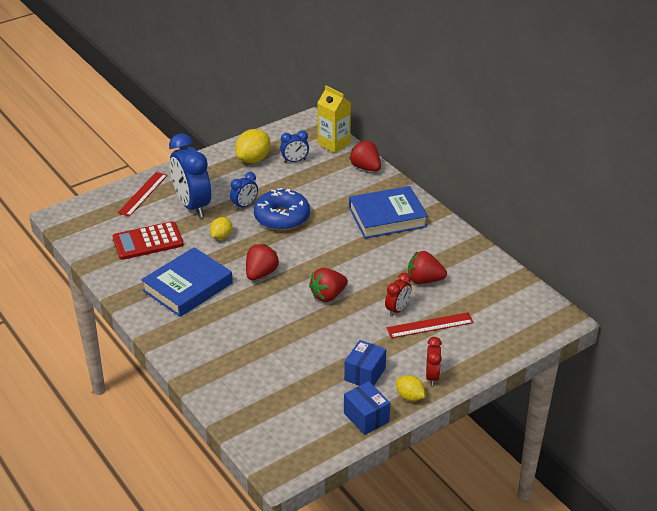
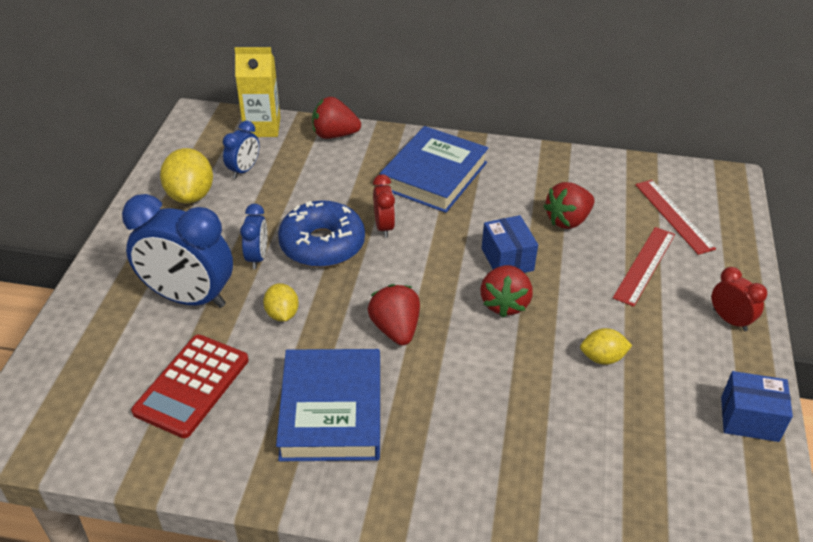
camera: 45 degrees left, 5 degrees up
red ruler [118,172,168,217] -> red ruler moved to [635,180,716,255]
blue box [344,340,386,386] -> blue box moved to [482,215,538,273]
red clock [385,273,412,317] -> red clock moved to [373,174,395,238]
yellow lemon [396,375,426,401] -> yellow lemon moved to [580,328,632,365]

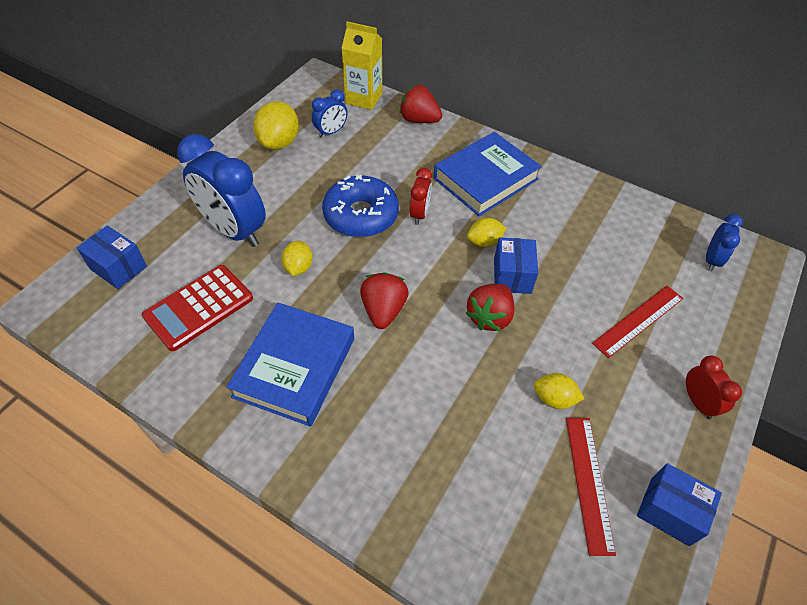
camera: 20 degrees right, 10 degrees up
blue clock [240,204,267,269] -> blue clock moved to [706,214,743,271]
red strawberry [543,182,595,229] -> none
red ruler [635,180,716,255] -> red ruler moved to [566,418,616,556]
none -> blue box [77,225,147,289]
none -> yellow lemon [467,218,506,247]

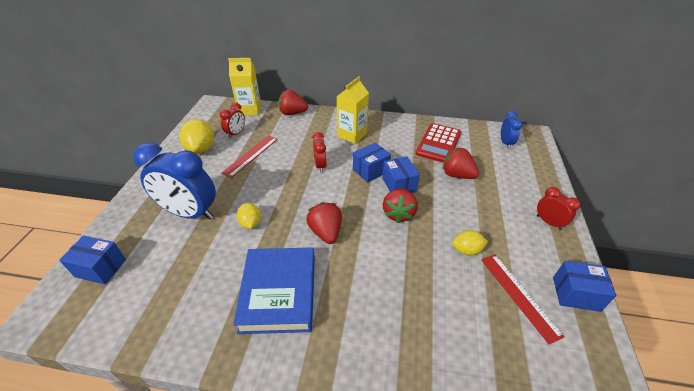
camera: 20 degrees left, 10 degrees down
red calculator [142,265,253,351] -> red calculator moved to [416,123,461,163]
blue clock [312,89,348,138] -> red clock [220,102,245,139]
blue donut [322,175,399,237] -> none
blue book [433,132,542,216] -> yellow carton [336,76,369,144]
yellow lemon [467,218,506,247] -> blue box [353,142,391,182]
red ruler [592,286,684,358] -> red ruler moved to [221,135,278,178]
none -> red strawberry [442,148,479,179]

